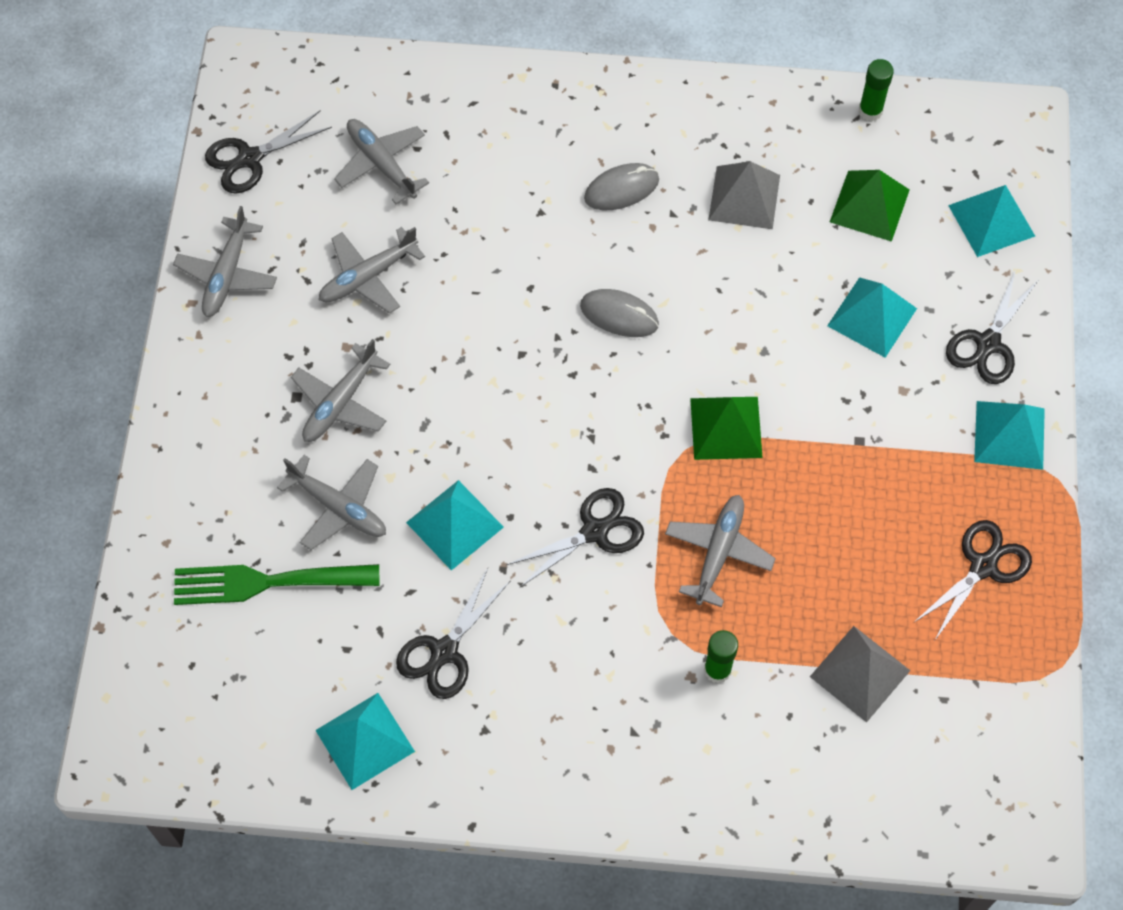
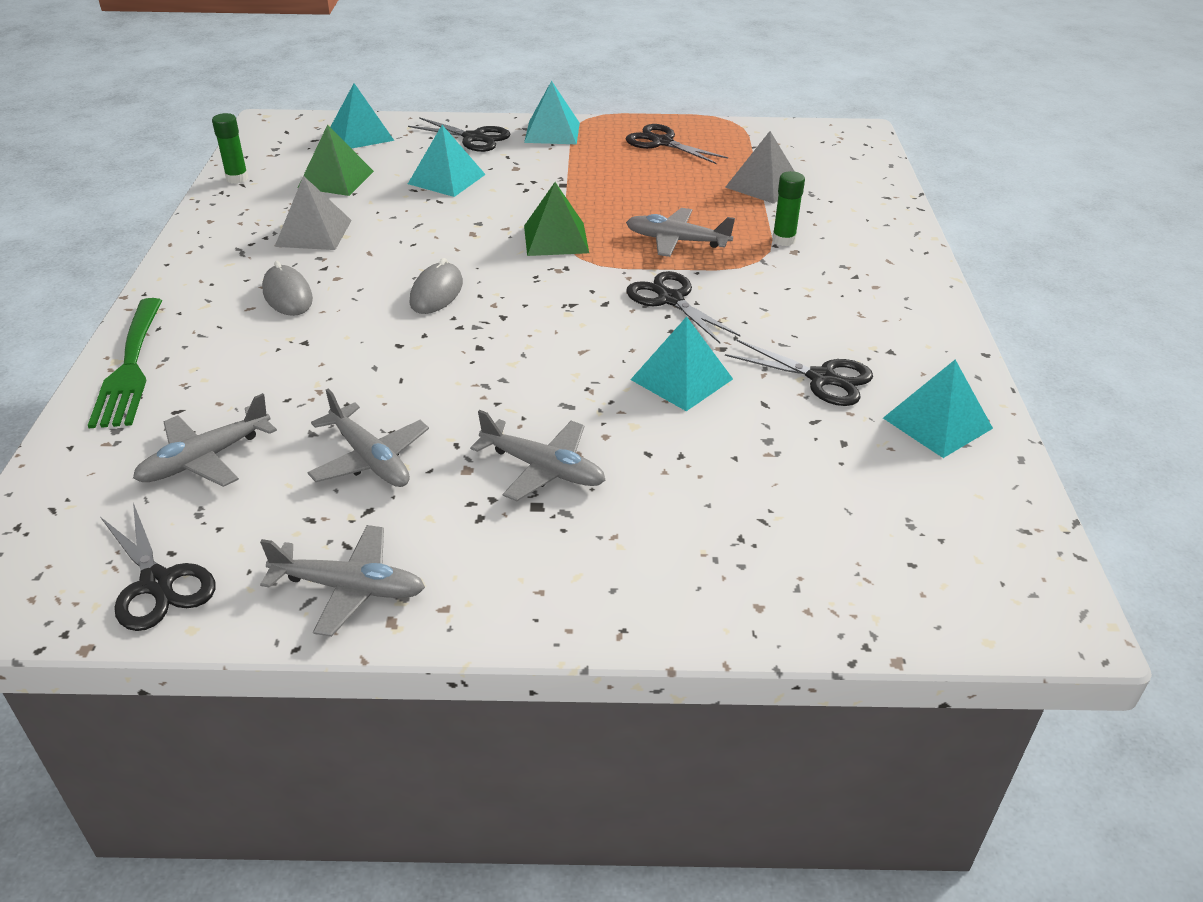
camera: 95 degrees left, 25 degrees down
green fork [174,564,380,605] -> green fork moved to [88,298,162,428]
grey plane [277,455,386,550] -> none

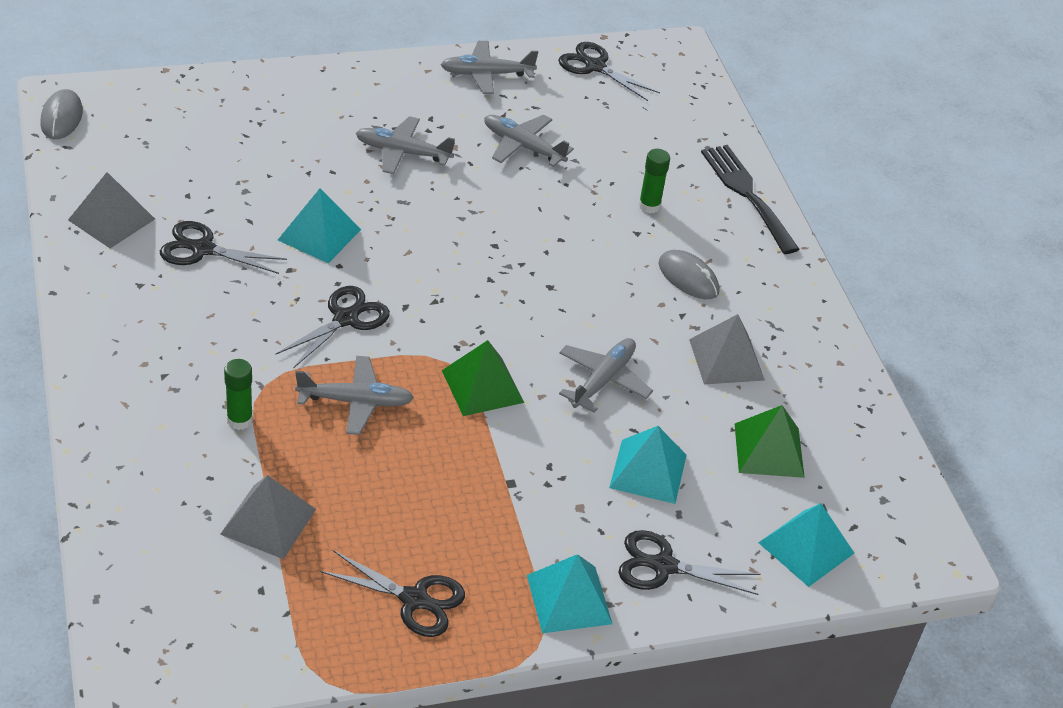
camera: 160 degrees right, 5 degrees up
green fork [88,298,162,428] -> black fork [701,145,800,254]
grey plane [133,393,277,487] -> grey plane moved to [559,338,653,413]
green glue stick [212,113,248,184] -> green glue stick moved to [639,149,670,213]
grey mouse [409,258,463,314] -> grey mouse moved to [41,89,83,139]
black scissors [626,271,741,343] -> black scissors turned 90 degrees counterclockwise [275,286,390,369]
turquoise pyramid [883,360,993,458] -> grey pyramid [68,172,155,248]

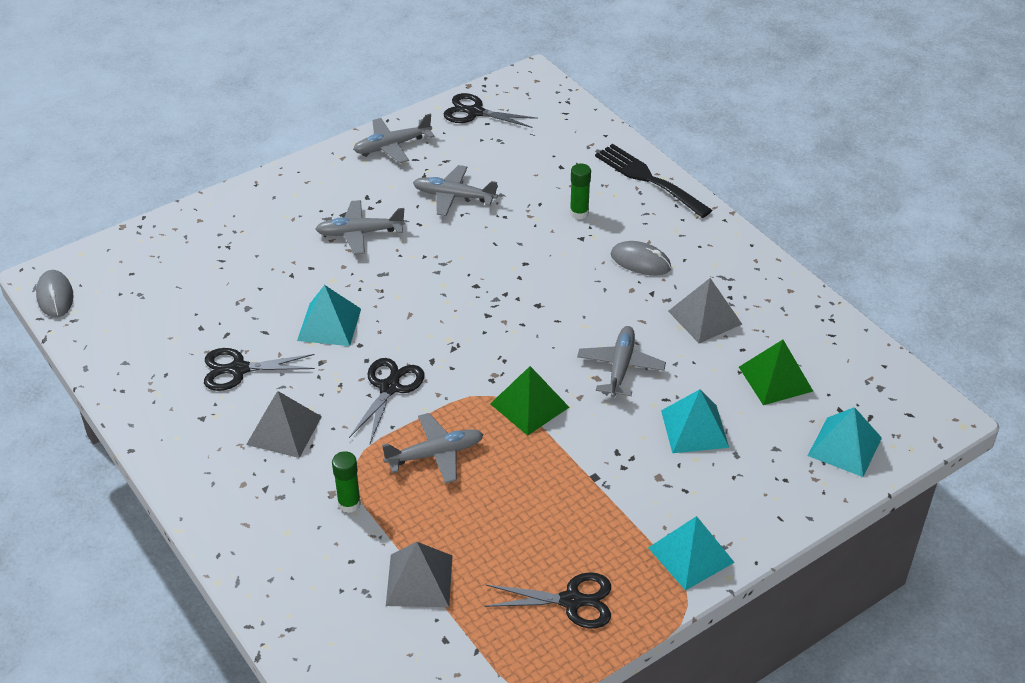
camera: 15 degrees left, 0 degrees up
grey pyramid [68,172,155,248] -> grey pyramid moved to [246,391,322,458]
black scissors [618,530,761,595] -> none

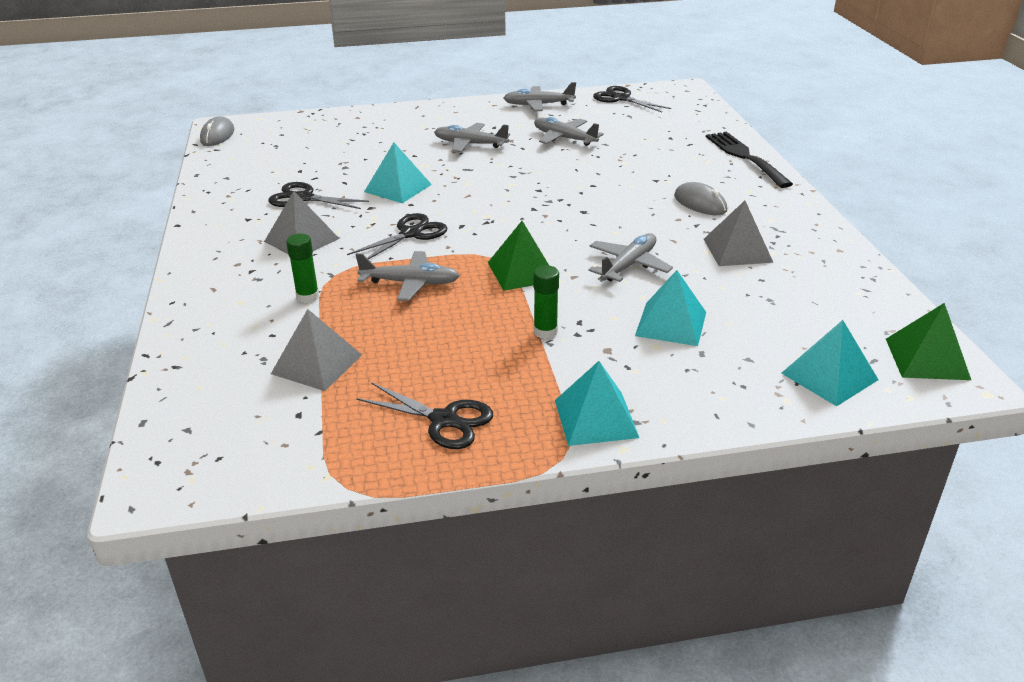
camera: 25 degrees right, 10 degrees down
green glue stick [570,164,591,219] -> green glue stick moved to [533,265,559,339]
green pyramid [739,340,813,405] -> green pyramid moved to [886,303,971,380]

